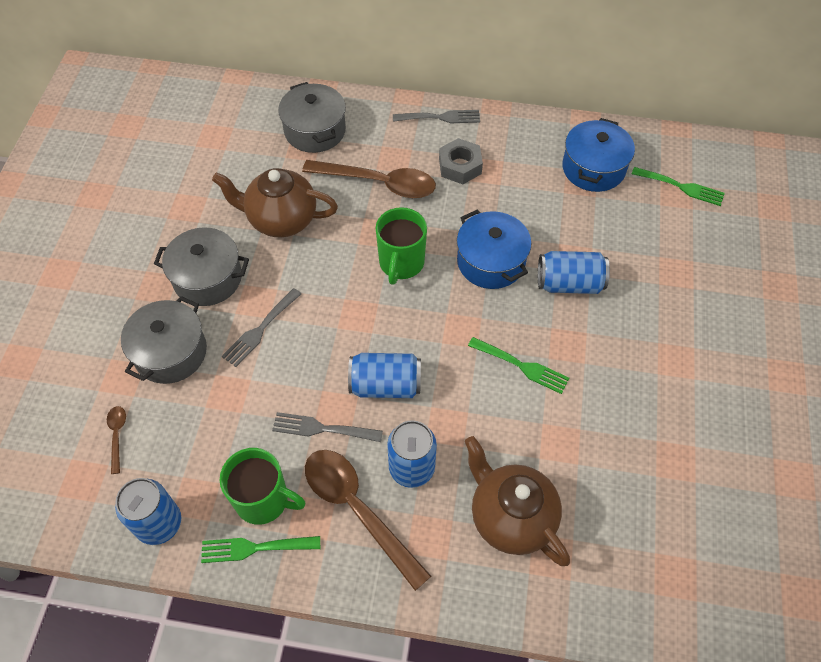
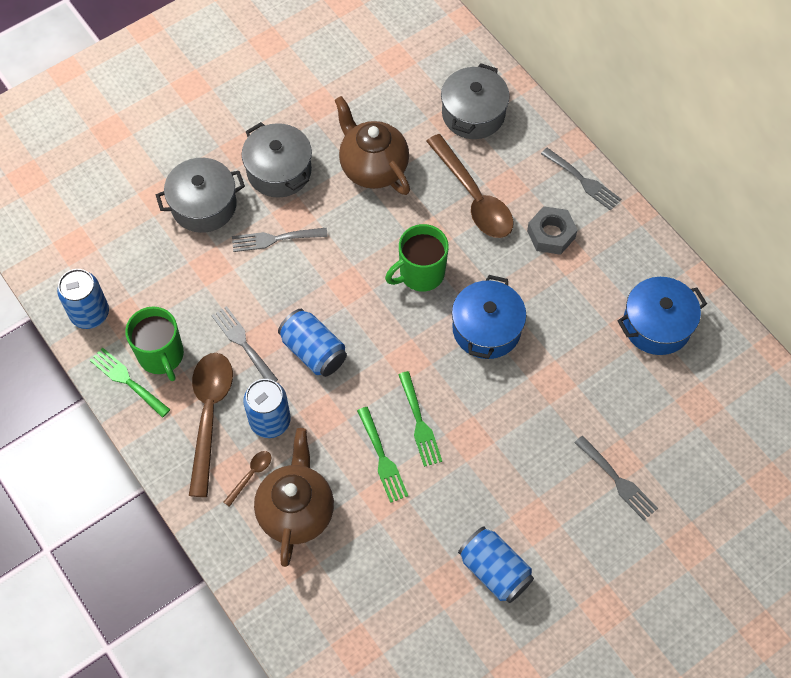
camera: 45 degrees right, 5 degrees up
brown spoon [107,406,126,474] -> brown spoon moved to [223,451,271,507]
blue can [538,251,610,294] -> blue can moved to [458,526,534,603]
green fork [632,167,725,206] -> green fork moved to [357,407,408,503]
none -> grey fork [574,436,658,520]

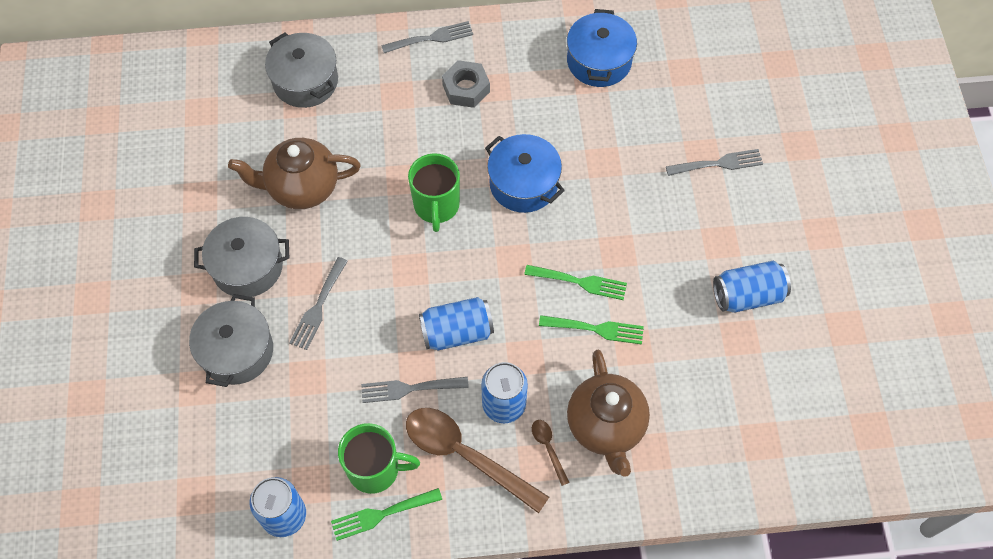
camera: 60 degrees left, 0 degrees up
brown teapot [254,428,334,567] -> brown teapot turned 135 degrees counterclockwise [567,350,650,477]
brown spoon [426,134,514,238] -> none

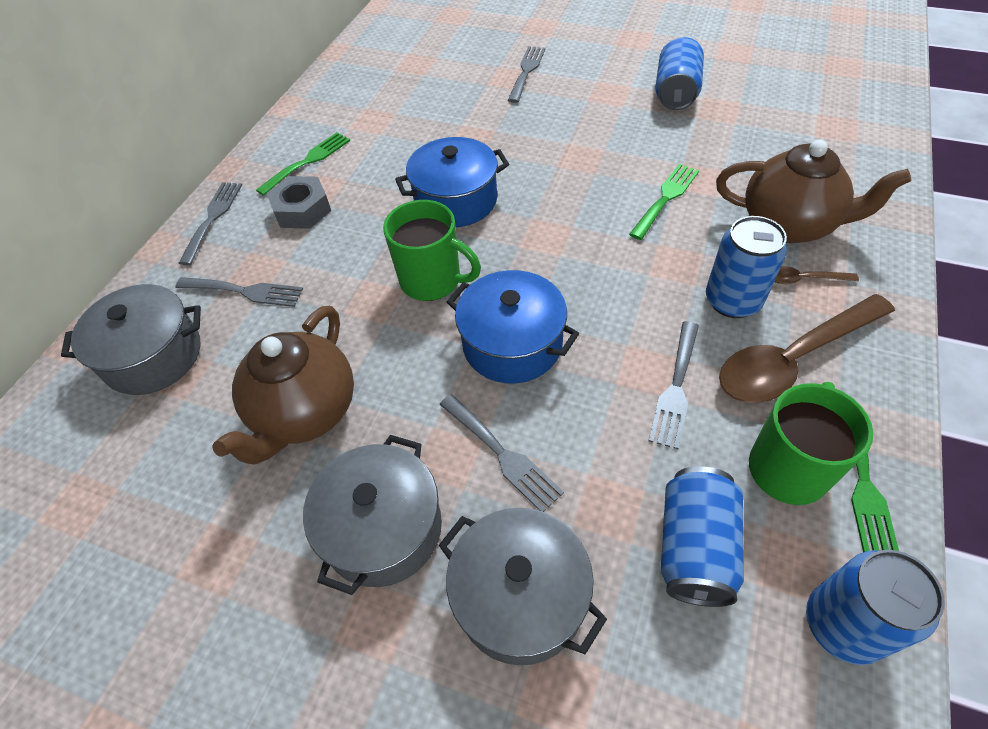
camera: 60 degrees left, 10 degrees down
blue can [419,297,494,351] -> blue can moved to [661,466,744,607]
green fork [524,265,627,300] -> green fork moved to [256,132,350,196]
blue pot [567,9,637,87] -> blue pot moved to [447,270,579,384]
none -> grey fork [175,277,303,307]

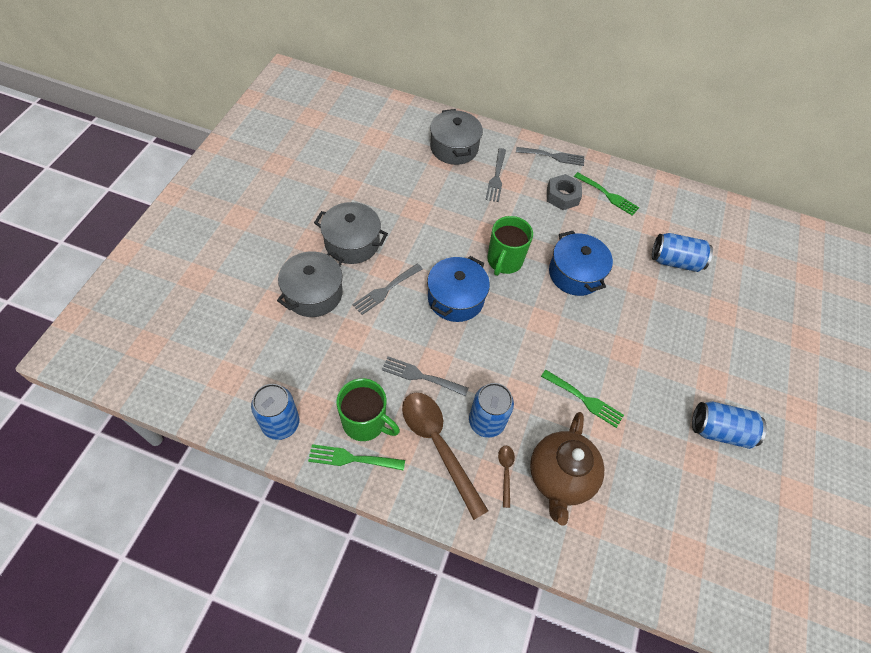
camera: 80 degrees right, 5 degrees up
brown teapot [212,306,354,465] -> none
grey fork [508,46,545,103] -> none
blue can [661,466,744,607] -> blue can moved to [652,233,713,272]

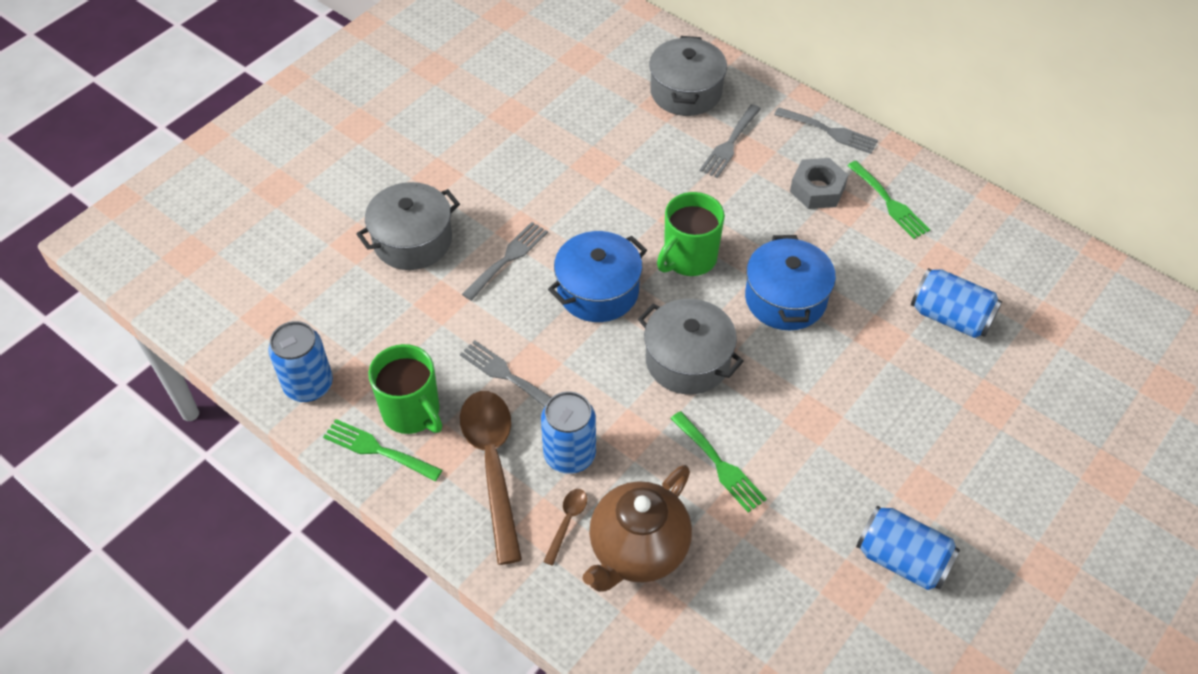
camera: 25 degrees right, 5 degrees down
grey pot [314,202,388,264] -> grey pot moved to [638,299,744,395]
grey fork [352,264,423,315] -> grey fork turned 150 degrees clockwise [462,222,548,301]

